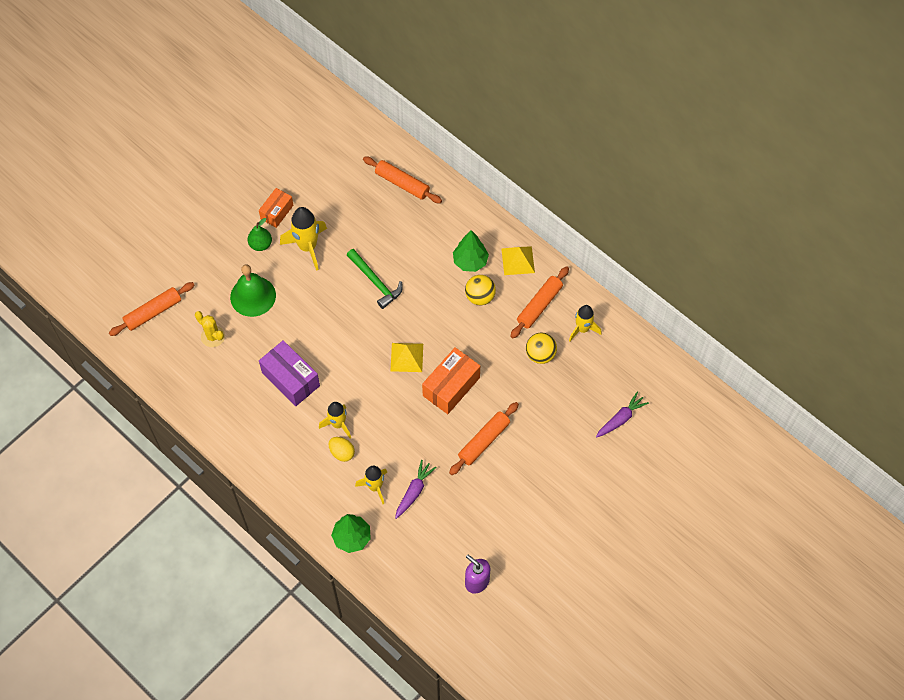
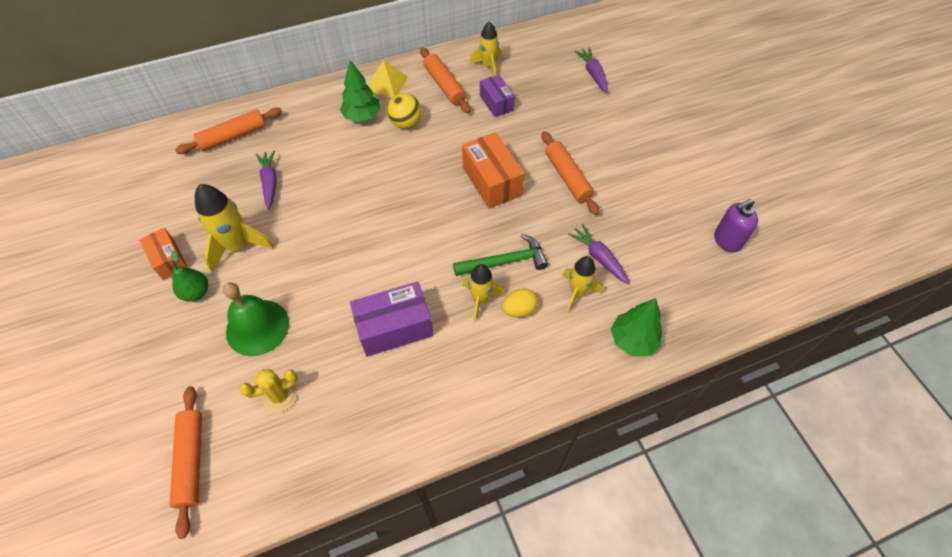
camera: 65 degrees left, 5 degrees down
green hammer [347,249,403,309] -> green hammer moved to [453,233,548,276]
yellow pyramid [391,343,423,372] -> none
yellow ball [526,333,557,364] -> purple box [480,74,515,117]
none -> purple carrot [256,151,277,209]

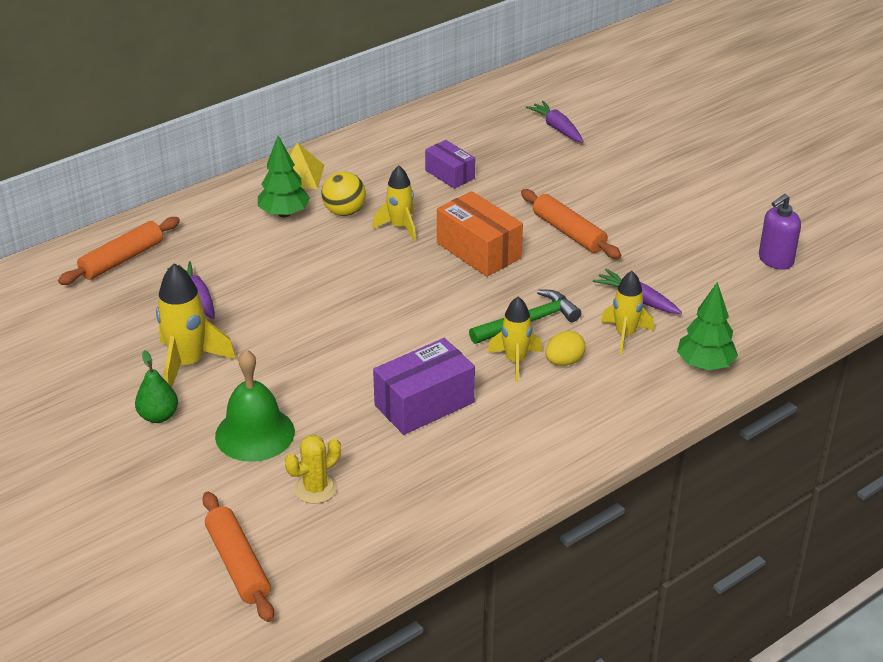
camera: 15 degrees left, 20 degrees down
orange box [139,228,188,280] -> none
orange rolling pin [420,48,471,113] -> none
yellow rocket [469,21,502,76] -> yellow rocket moved to [372,165,416,241]

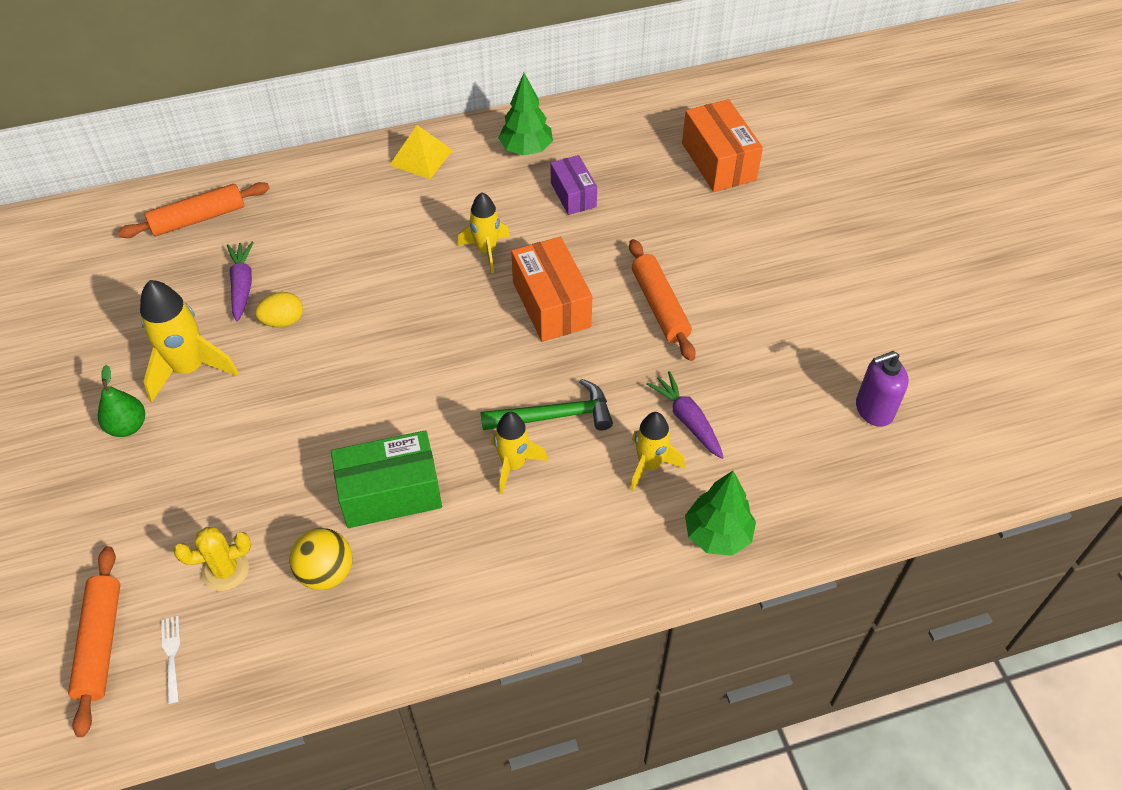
camera: 20 degrees right, 15 degrees up
green bell [215,350,295,462] -> none
green tree [258,136,310,218] -> green tree moved to [498,73,553,156]
yellow ball [321,171,366,216] -> yellow ball moved to [289,528,352,590]
purple box [373,338,475,435] -> green box [331,430,442,528]
purple carrot [526,101,584,143] -> orange box [682,99,763,192]
yellow egg [545,331,586,366] -> yellow egg moved to [255,292,303,327]
none -> white fork [161,616,180,704]

